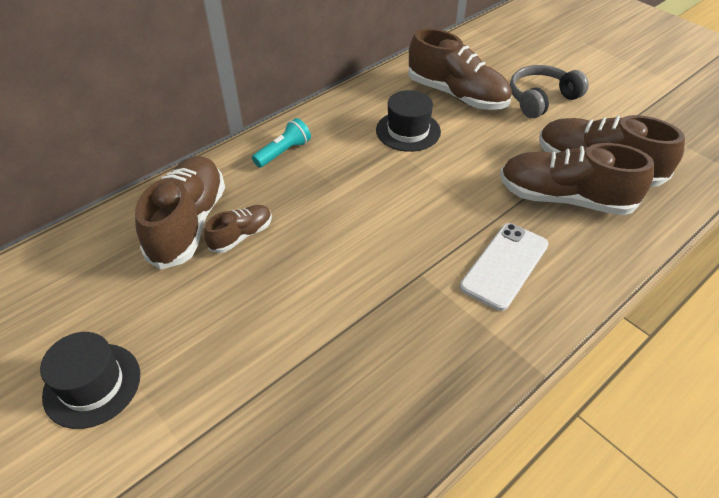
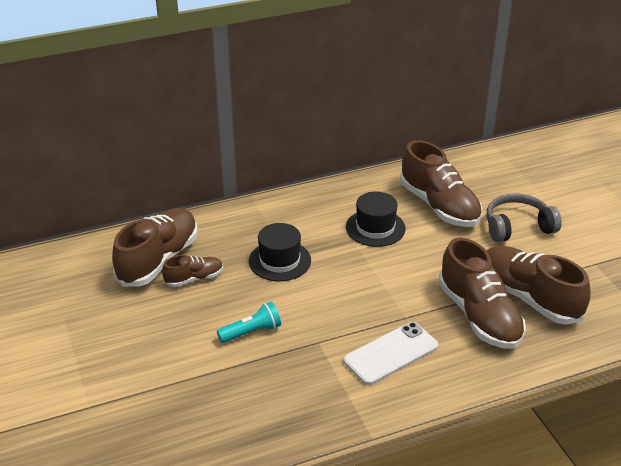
camera: 20 degrees right, 10 degrees down
black hat [40,332,140,429] -> black hat moved to [249,223,311,281]
turquoise flashlight [252,118,311,168] -> turquoise flashlight moved to [217,302,281,343]
brown shoe [500,143,654,215] -> brown shoe turned 150 degrees counterclockwise [439,238,526,349]

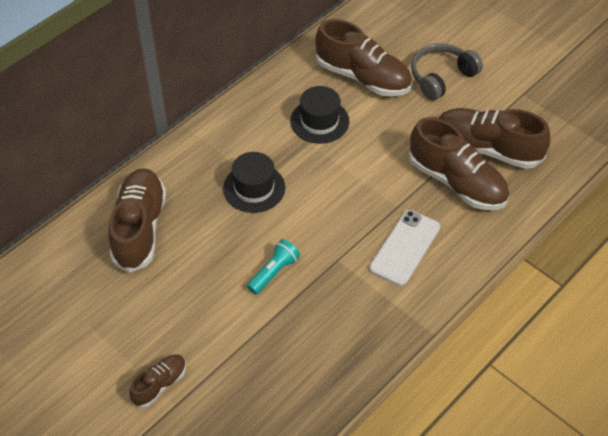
camera: 25 degrees left, 15 degrees up
brown shoe [162,255,223,287] -> brown shoe moved to [129,355,186,408]

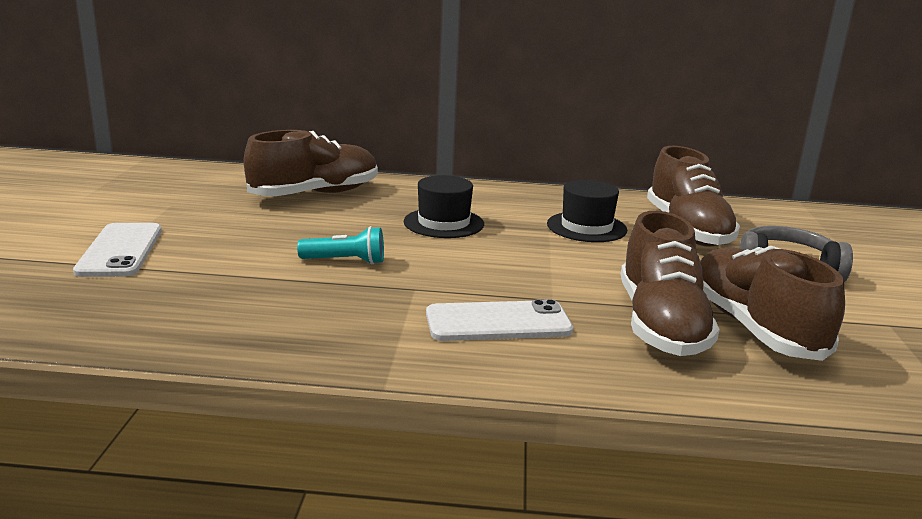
camera: 50 degrees right, 30 degrees down
brown shoe [129,355,186,408] -> white phone [73,223,162,277]

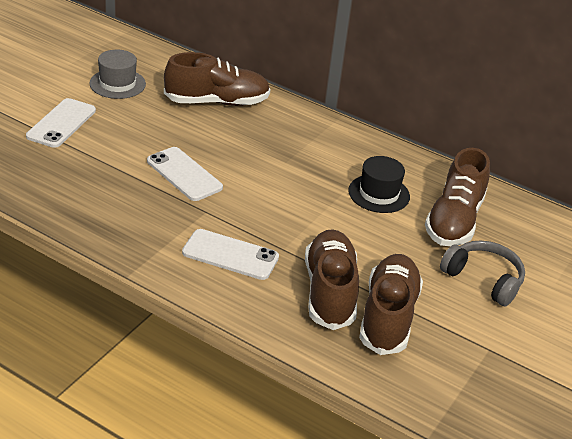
camera: 25 degrees right, 15 degrees up
turquoise flashlight [297,226,384,264] -> white phone [147,147,223,201]
black hat [404,175,484,238] -> none
brown shoe [621,211,720,356] -> brown shoe turned 150 degrees clockwise [305,229,359,330]
none -> grey hat [89,50,146,99]

